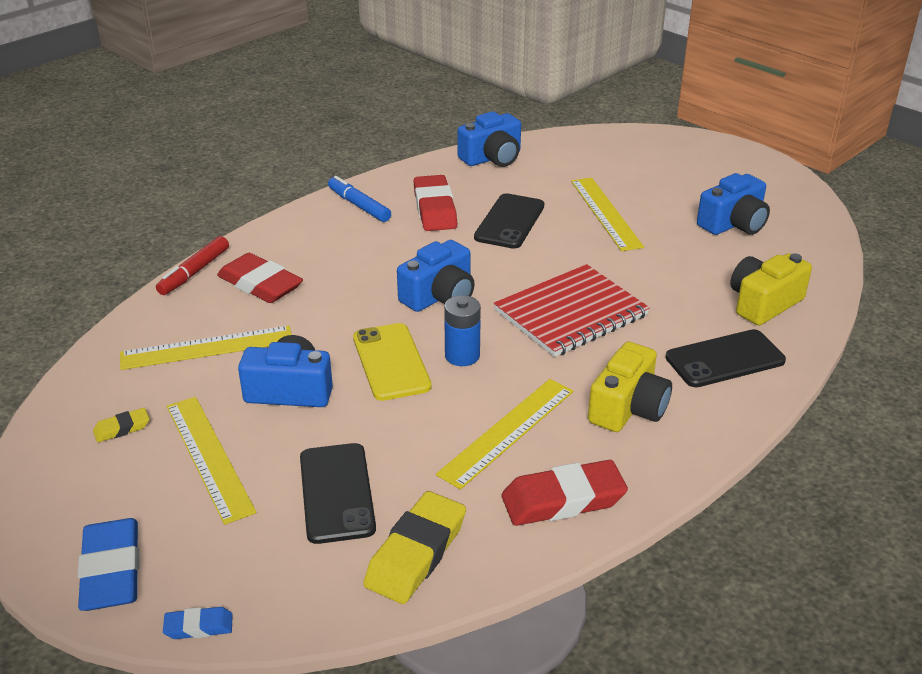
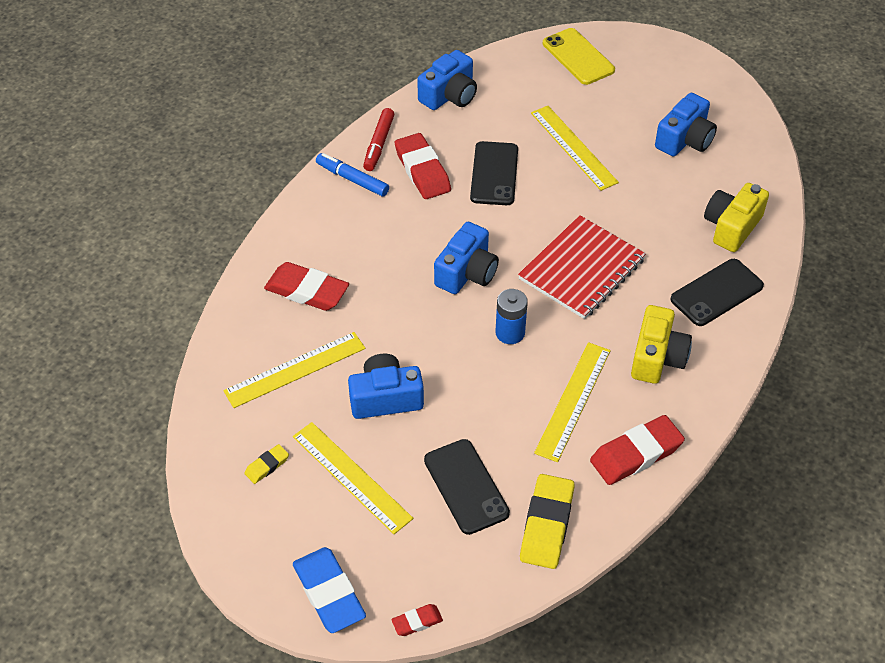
camera: 15 degrees left, 15 degrees up
red marker [156,236,229,295] -> red marker moved to [363,108,394,171]
blue eraser [163,607,233,639] -> red eraser [391,604,443,636]
yellow phone [353,323,432,401] -> yellow phone moved to [543,28,615,85]

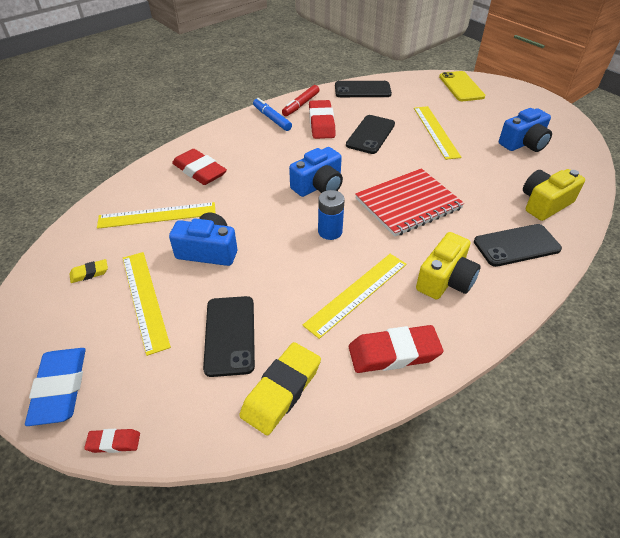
camera: 20 degrees right, 5 degrees down
blue camera [417,50,477,110] -> black phone [335,81,392,97]

